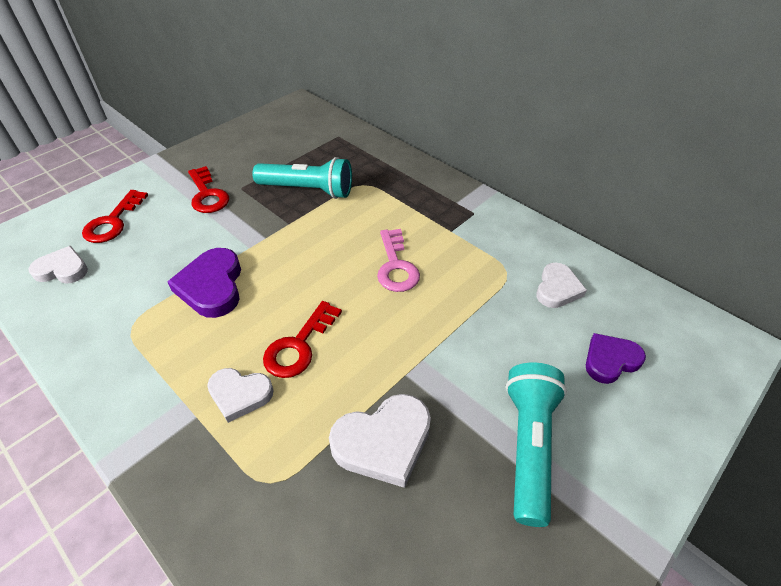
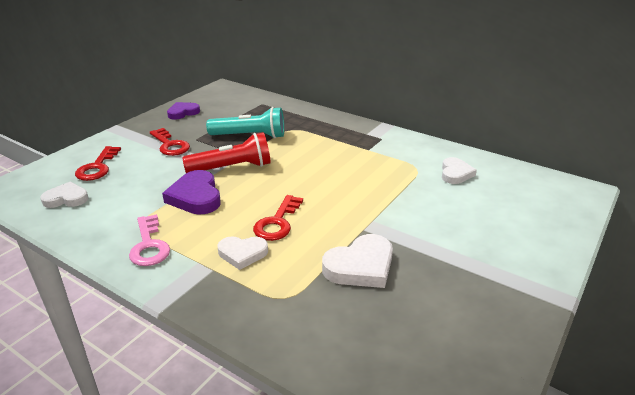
camera: 10 degrees left, 15 degrees down
pink key [377,229,420,292] -> pink key moved to [129,214,170,266]
turquoise flashlight [505,363,567,527] -> none
purple heart [586,333,646,384] -> purple heart moved to [167,102,200,120]
none -> red flashlight [182,132,271,173]

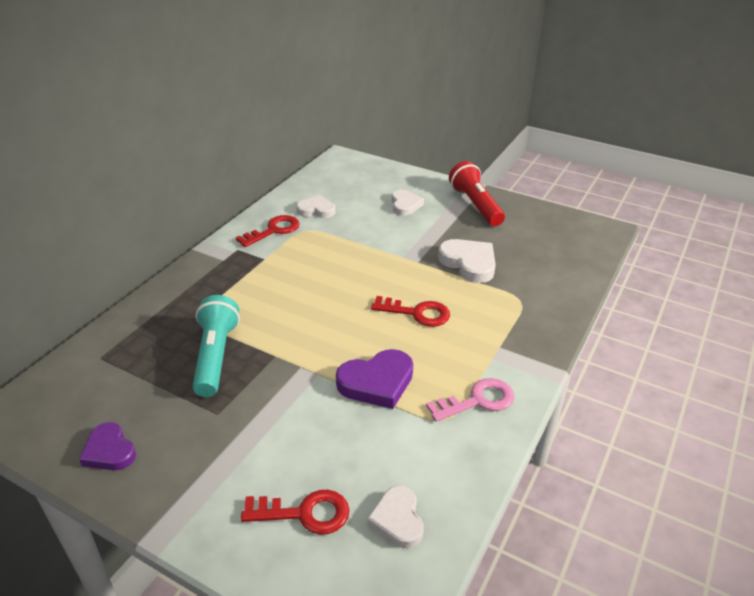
camera: 95 degrees left, 5 degrees up
red key [150,128,190,156] -> red key moved to [236,215,300,247]
red flashlight [182,132,271,173] -> red flashlight moved to [449,161,505,226]
white heart [218,236,268,270] -> white heart moved to [392,190,424,216]

